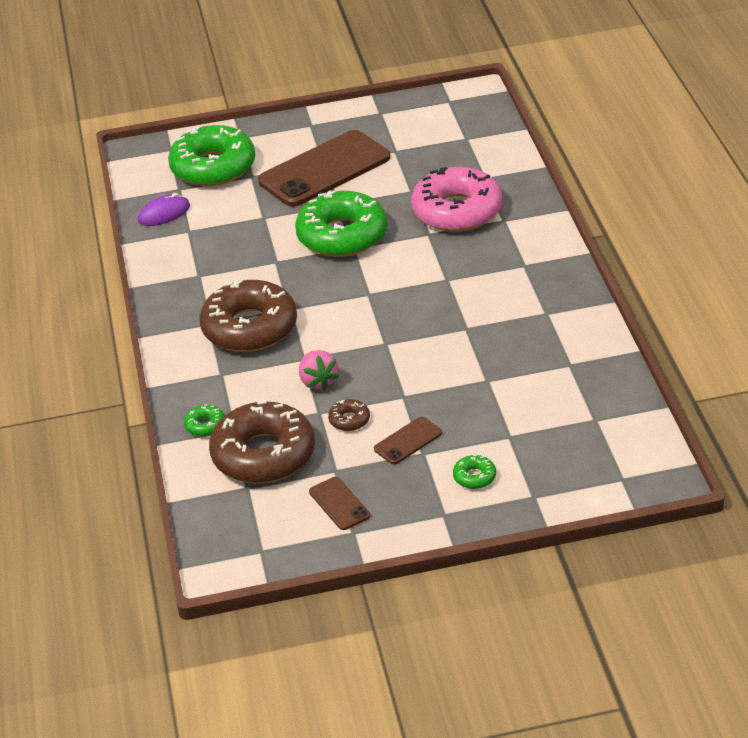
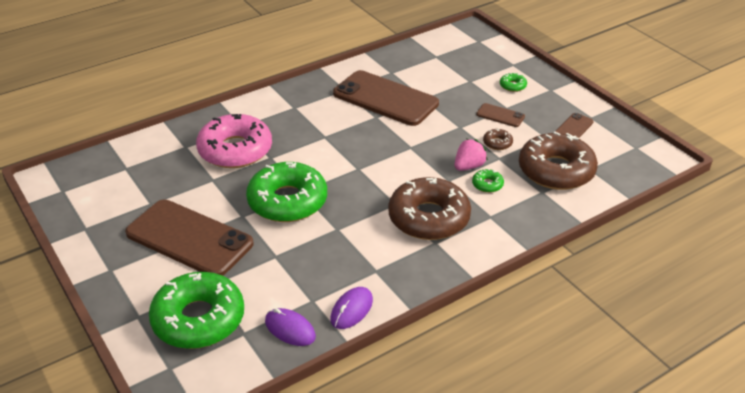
camera: 115 degrees left, 0 degrees up
green donut [184,404,225,437] -> green donut moved to [472,169,504,193]
none -> purple mouse [330,287,373,329]
none -> brown phone [333,70,439,126]

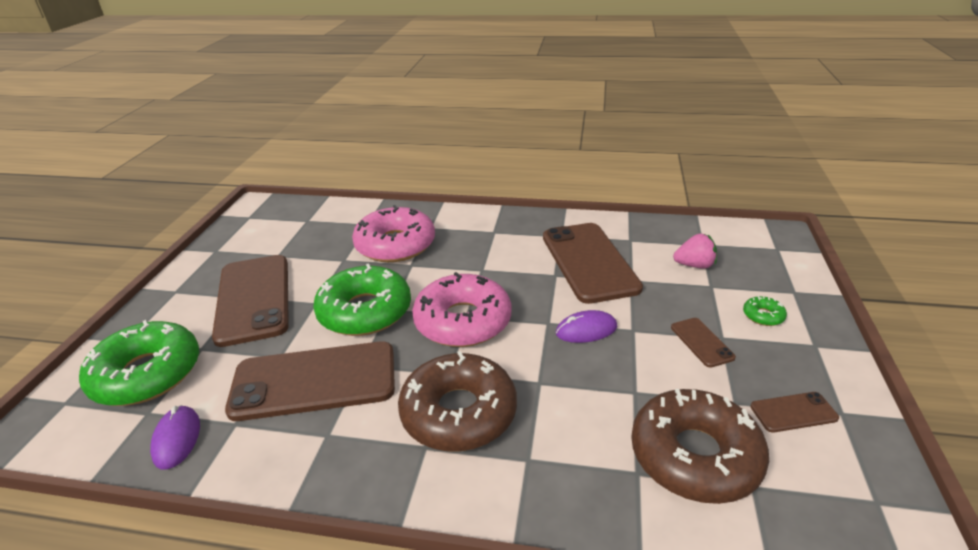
camera: 45 degrees right, 5 degrees down
purple mouse [330,287,373,329] -> purple mouse moved to [556,310,617,343]
pink strawberry [455,139,488,171] -> pink strawberry moved to [673,234,717,269]
green donut [472,169,504,193] -> none
brown donut [483,129,513,150] -> none
none -> brown phone [225,341,395,421]
none -> pink donut [412,272,511,347]

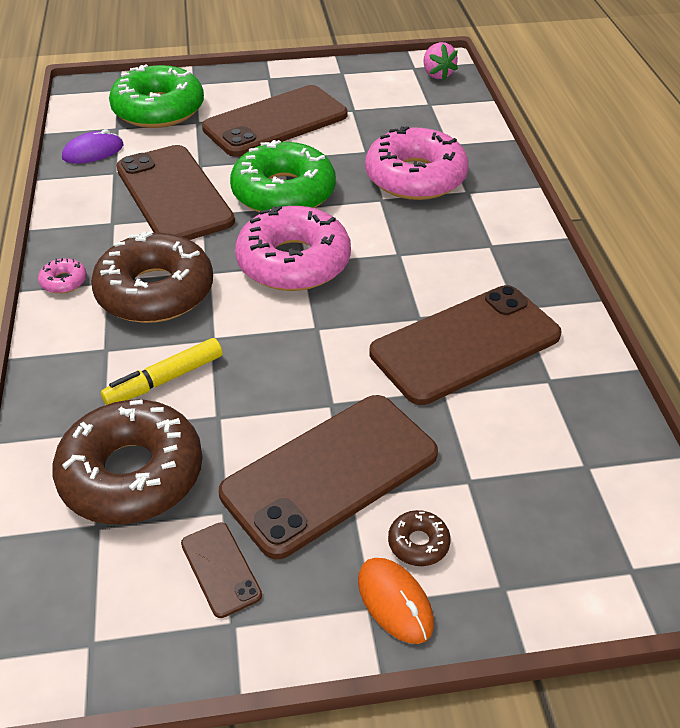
camera: 70 degrees right, 10 degrees up
purple mouse [556,310,617,343] -> none
brown phone [671,318,736,368] -> brown phone [219,395,438,559], size x2.29
pink strawberry [673,234,717,269] -> pink strawberry moved to [423,42,458,80]
green donut [743,296,787,326] -> brown donut [388,510,451,566]
none -> pink donut [38,258,87,294]
none -> yellow marker [101,338,223,405]
none -> orange mouse [358,558,434,644]

